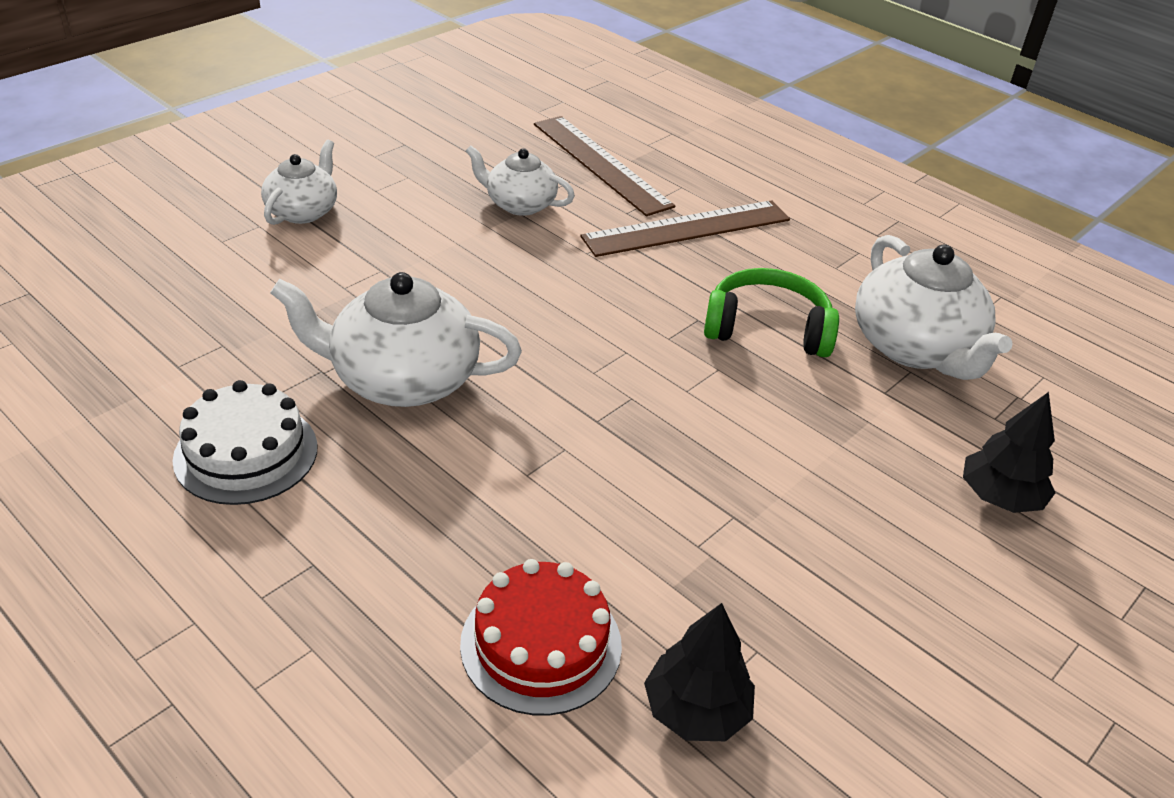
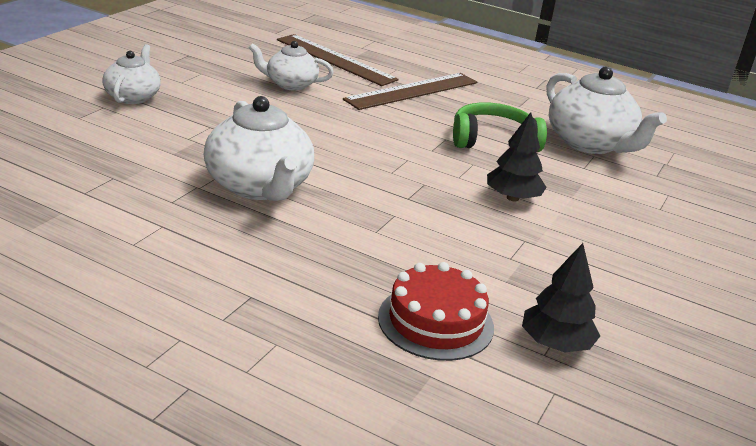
camera: 15 degrees left, 10 degrees down
white cake [172,380,317,505] -> none
white teapot [270,272,522,407] -> white teapot turned 105 degrees counterclockwise [203,96,314,201]
black tree [963,392,1055,513] -> black tree moved to [487,112,547,202]

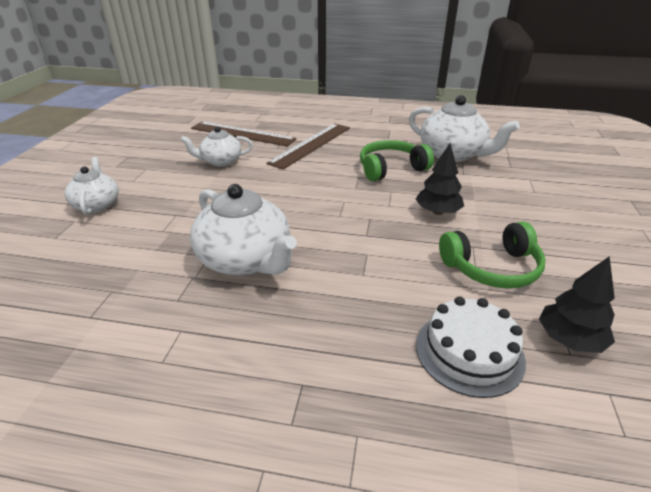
camera: 15 degrees left, 5 degrees up
red cake [378,262,494,361] -> white cake [416,296,526,398]
none -> green headphones [439,222,546,288]

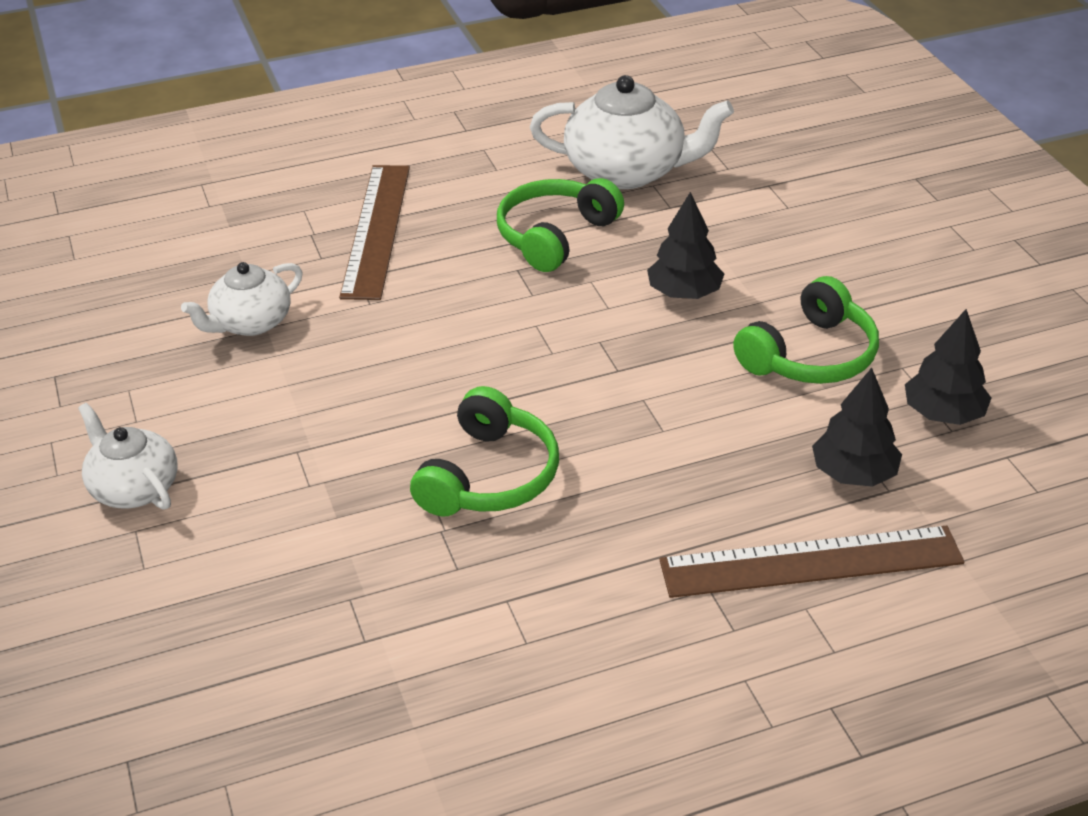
camera: 30 degrees left, 5 degrees up
white teapot [190,184,297,276] -> green headphones [410,386,559,517]
brown ruler [191,122,296,147] -> brown ruler moved to [660,526,964,598]
white cake [416,296,526,398] -> black tree [812,368,902,487]

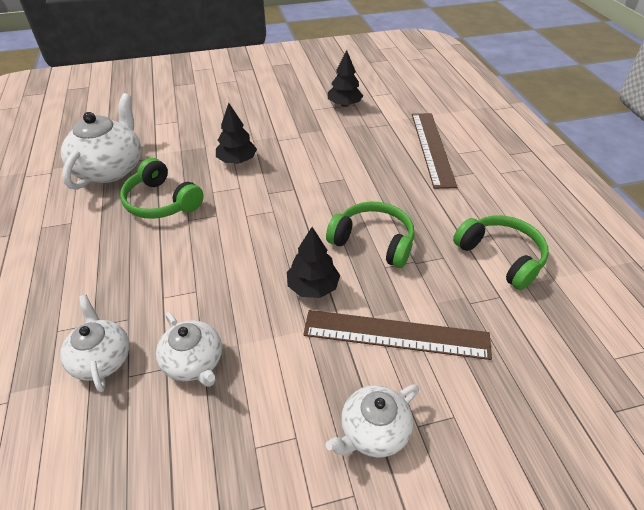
camera: 85 degrees left, 5 degrees up
brown ruler [339,165,410,300] -> brown ruler moved to [303,310,492,360]
green headphones [733,276,879,384] -> green headphones moved to [453,215,549,290]
black tree [812,368,902,487] -> black tree moved to [287,227,340,298]
none -> white teapot [60,295,129,392]

